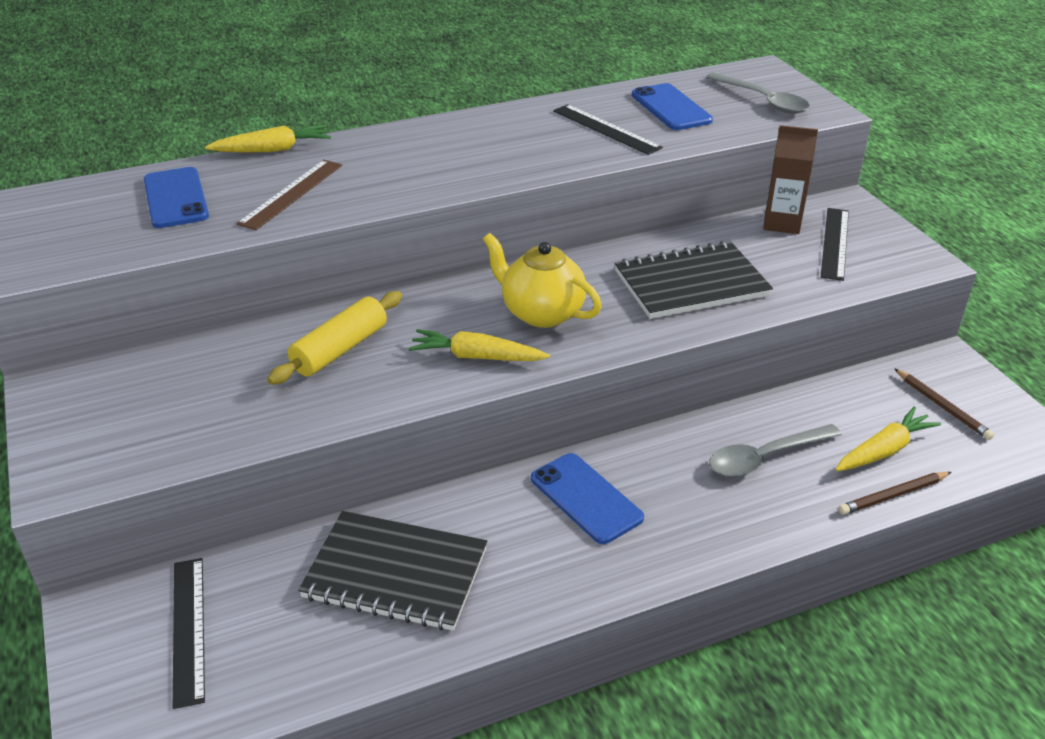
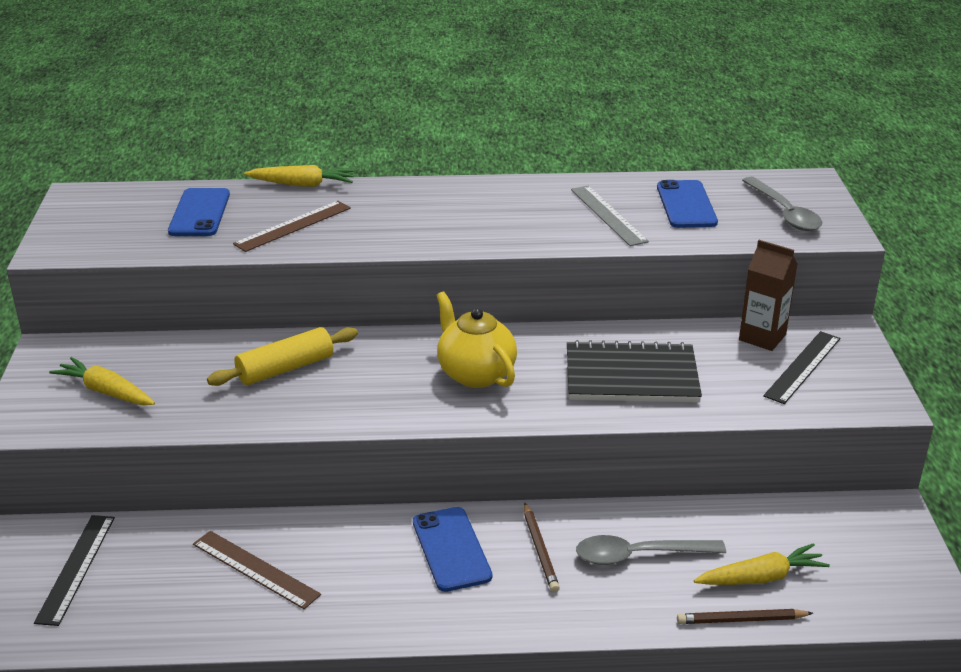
camera: 20 degrees right, 5 degrees down
black notebook [298,511,487,631] -> brown ruler [193,531,321,609]
yellow carrot [408,329,550,361] -> yellow carrot moved to [49,357,155,405]
black ruler [553,104,663,155] -> grey ruler [571,185,649,246]
brown pencil [894,368,994,440] -> brown pencil moved to [524,503,560,592]

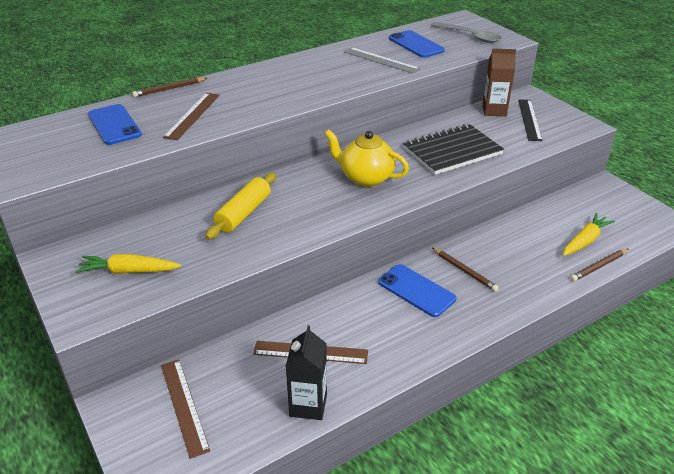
camera: 30 degrees left, 5 degrees up
black ruler [34,515,115,626] -> brown ruler [161,360,210,459]
yellow carrot [244,165,355,187] -> brown pencil [132,78,207,97]
grey spoon [576,535,726,565] -> none
none -> black carton [286,325,327,420]

